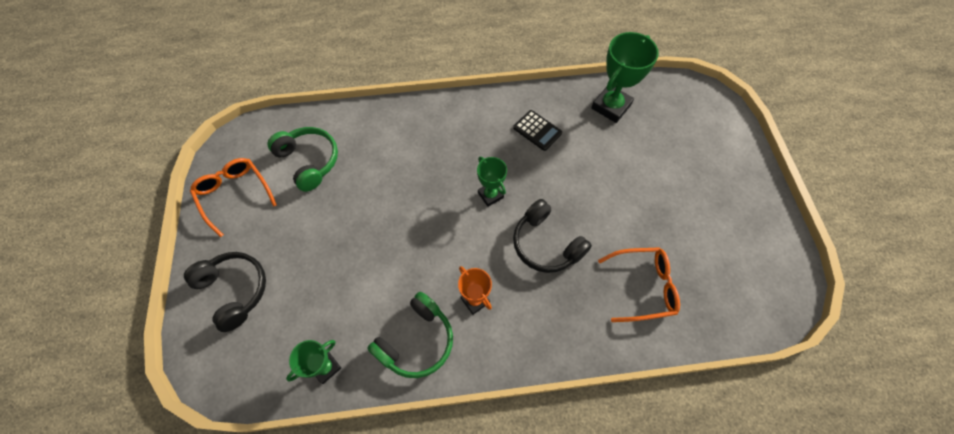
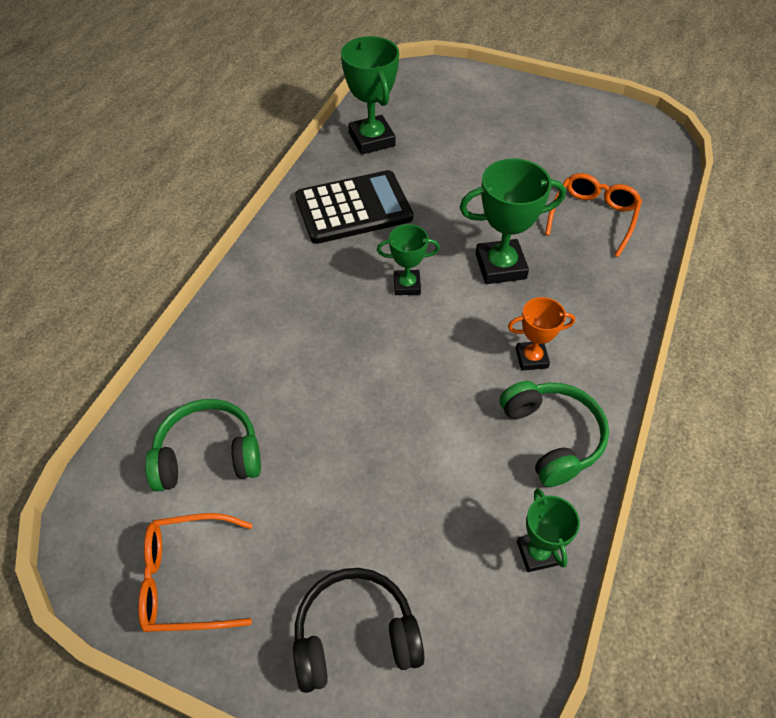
camera: 60 degrees left, 10 degrees down
black calculator [513,110,562,151] -> black calculator [295,170,413,244], size x1.90
black headphones [513,199,592,273] -> green trophy [460,159,566,284]

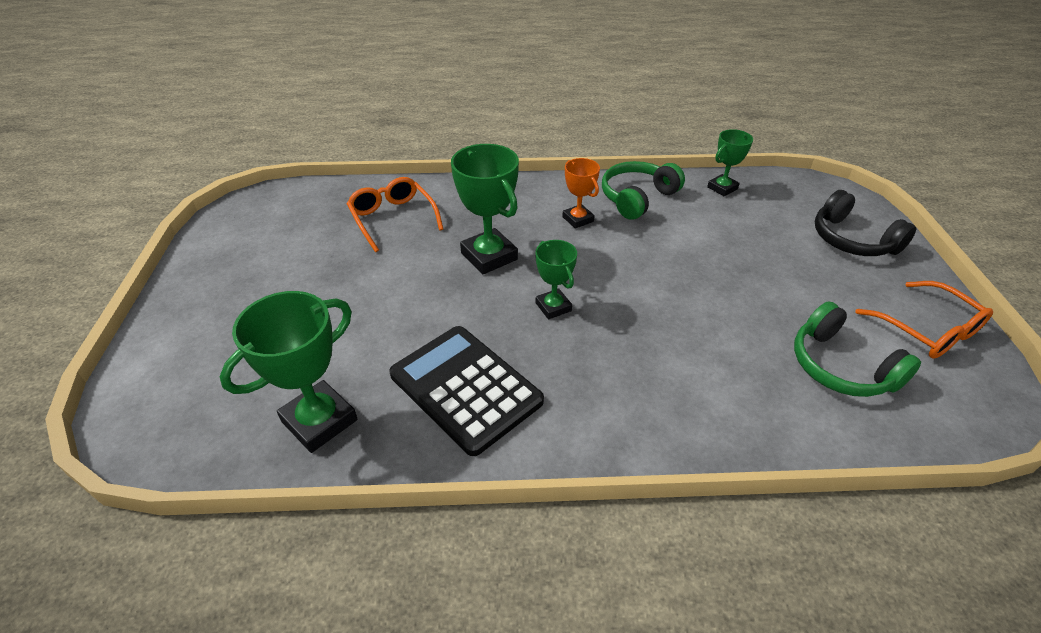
camera: 115 degrees left, 10 degrees down
orange glasses [545,173,642,257] -> orange glasses turned 60 degrees clockwise [347,177,443,252]

